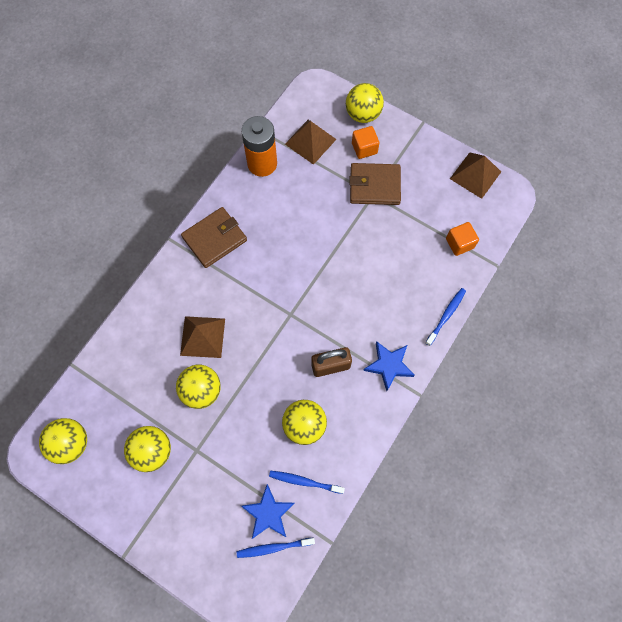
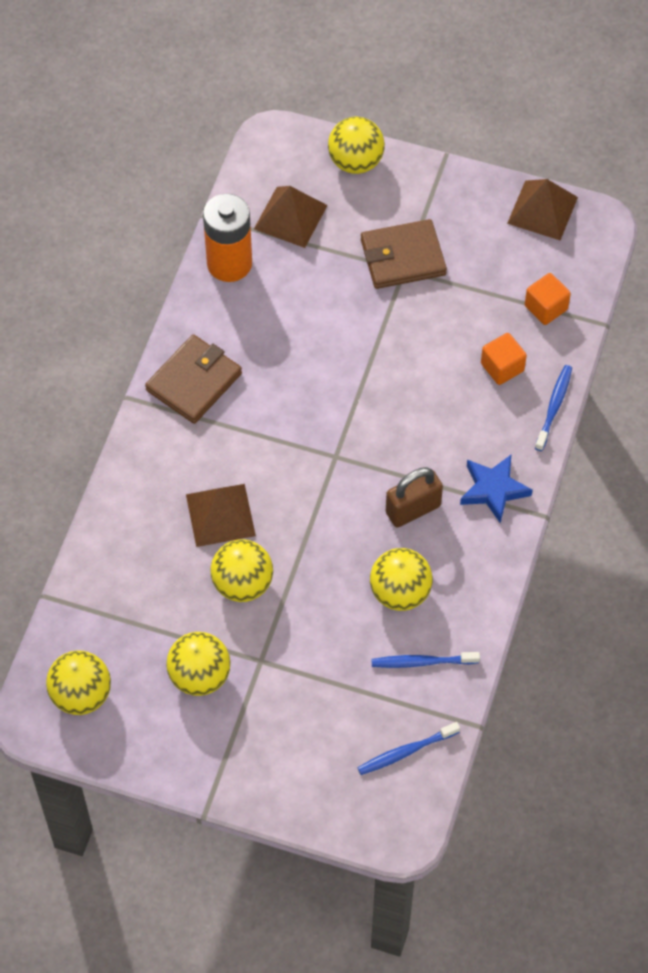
camera: 15 degrees left, 10 degrees down
blue star [241,484,295,539] -> none
orange cube [352,126,379,159] -> orange cube moved to [481,333,527,385]

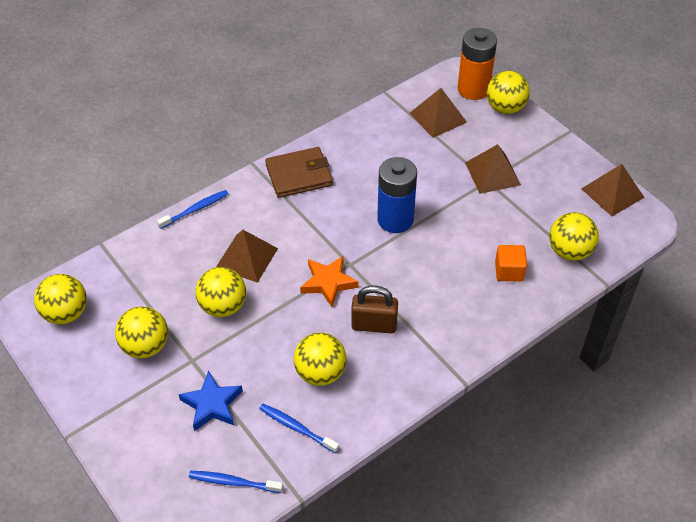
camera: 35 degrees right, 10 degrees down
orange battery [203,194,252,282] -> orange battery moved to [457,28,497,100]
brown wallet [361,219,447,289] -> brown pyramid [465,144,521,194]
blue star [460,455,533,523] -> blue star moved to [178,371,243,431]
orange cube [525,273,571,325] -> yellow ball [549,212,599,261]
blue toothbrush [535,365,572,451] -> blue toothbrush moved to [157,190,228,229]
none -> orange star [300,256,358,307]
none -> blue battery [377,157,417,233]

